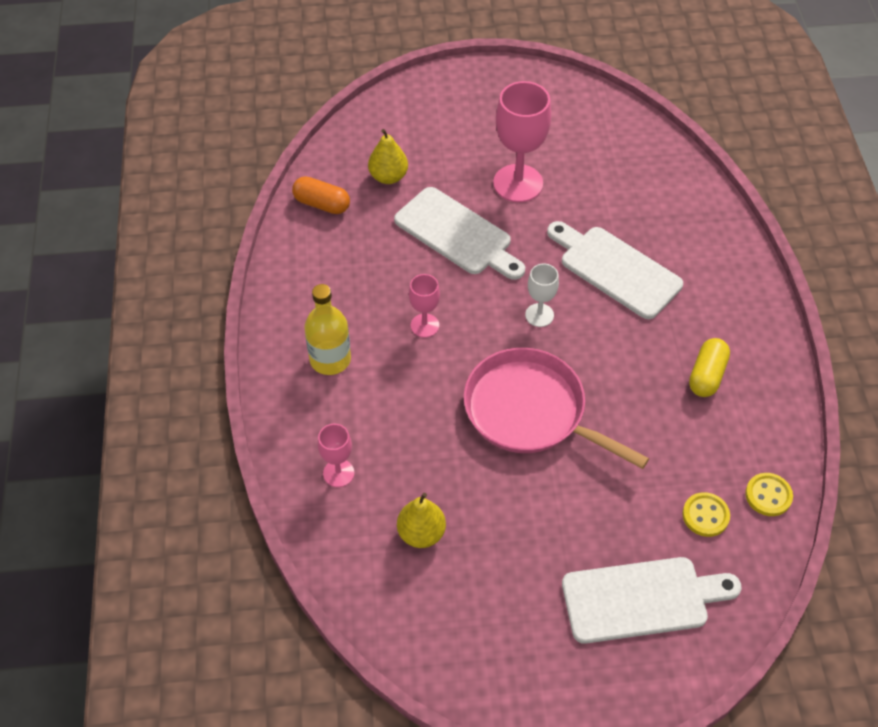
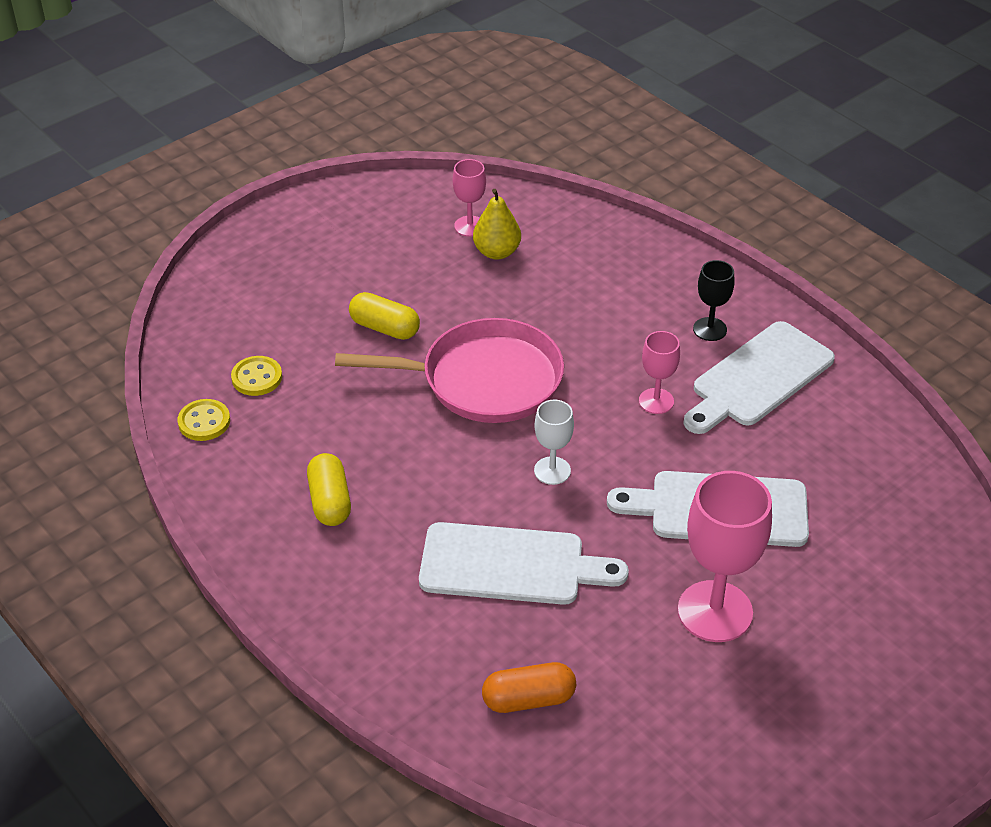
camera: 145 degrees right, 10 degrees down
orange capsule [292,176,350,214] -> orange capsule moved to [482,662,576,713]
yellow bottle [304,284,351,375] -> black goblet [693,260,735,341]
pink goblet [318,424,354,487] -> pink goblet moved to [453,159,486,237]
yellow pear [368,129,408,184] -> none
white cutting board [562,557,742,644] -> white cutting board moved to [683,321,835,434]
none -> yellow capsule [349,292,420,340]

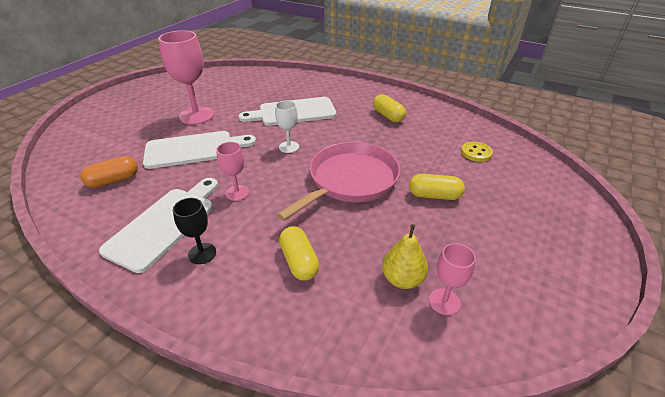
camera: 160 degrees right, 5 degrees down
yellow button [178,399,230,441] -> none
pink pan [335,318,564,423] -> pink pan turned 150 degrees clockwise [276,142,400,221]
orange capsule [482,662,576,713] -> orange capsule moved to [80,156,138,188]
none -> yellow capsule [279,226,319,281]

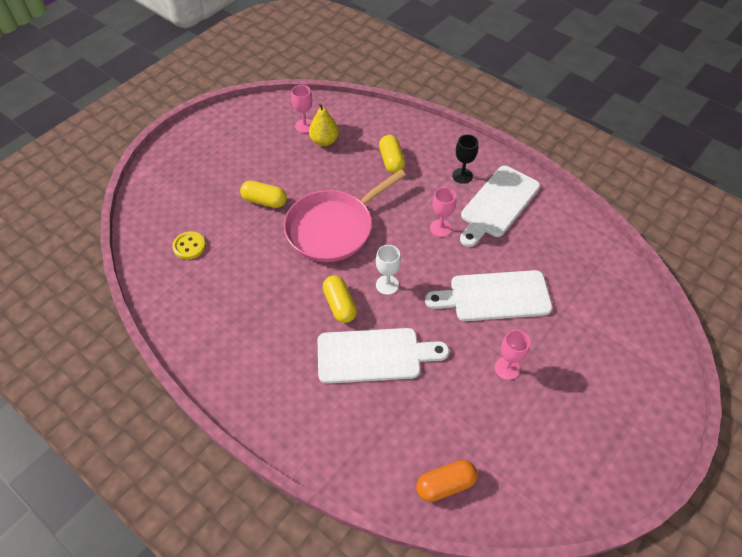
camera: 170 degrees left, 15 degrees up
orange capsule [80,156,138,188] -> orange capsule moved to [416,460,477,502]
pink goblet [158,30,214,125] -> pink goblet [495,330,531,380], size x0.53
yellow capsule [373,94,406,122] -> yellow capsule moved to [323,275,357,323]

